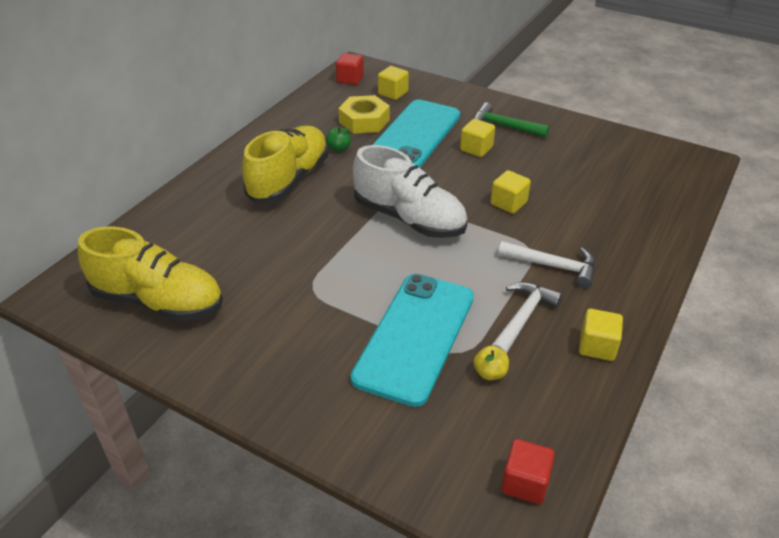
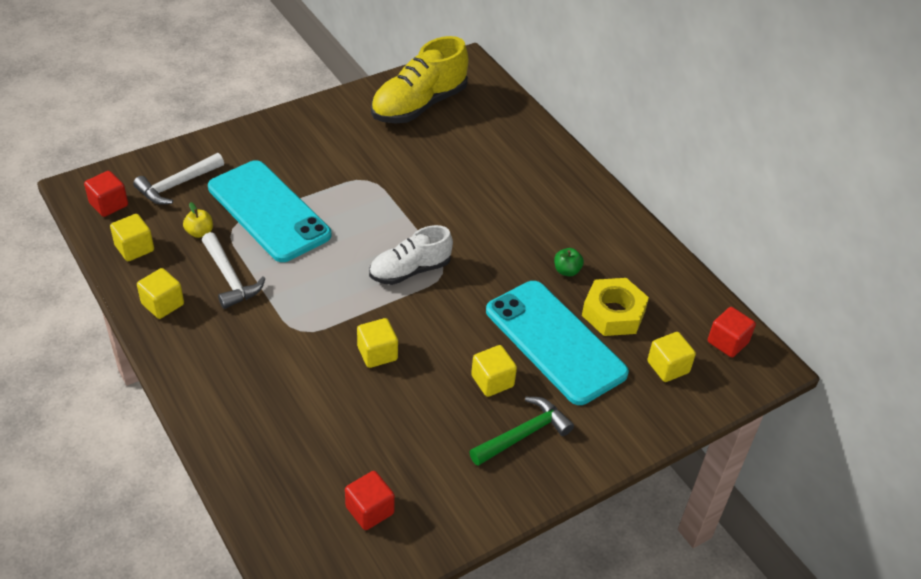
camera: 115 degrees right, 5 degrees up
yellow shoe [242,126,328,203] -> none
white shoe [353,145,468,238] -> white shoe [369,225,453,285], size x0.65
white hammer [498,241,595,288] -> white hammer moved to [133,153,224,205]
none -> yellow cube [110,214,154,261]
none -> red cube [345,471,395,530]

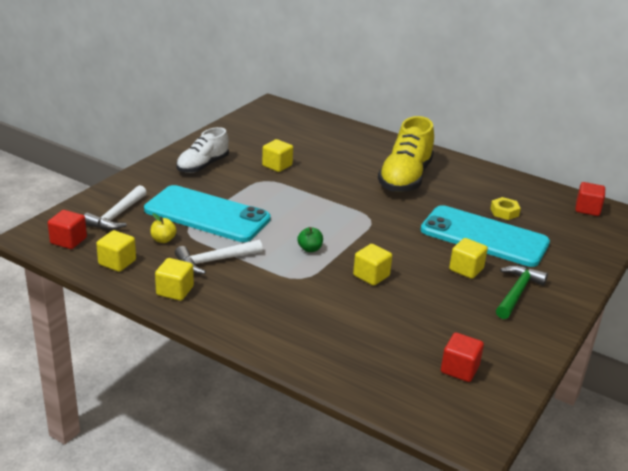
camera: 25 degrees left, 15 degrees down
white hammer [202,232,266,309] -> white hammer turned 120 degrees clockwise [175,240,263,274]
white shoe [369,225,453,285] -> white shoe moved to [176,127,229,173]
yellow shoe [371,36,468,123] -> yellow shoe moved to [378,116,434,192]
green apple [554,248,584,276] -> green apple moved to [297,227,323,252]
yellow nut [582,278,649,336] -> yellow nut [490,197,521,220], size x0.58
yellow cube [647,332,696,382] -> yellow cube moved to [262,139,293,172]

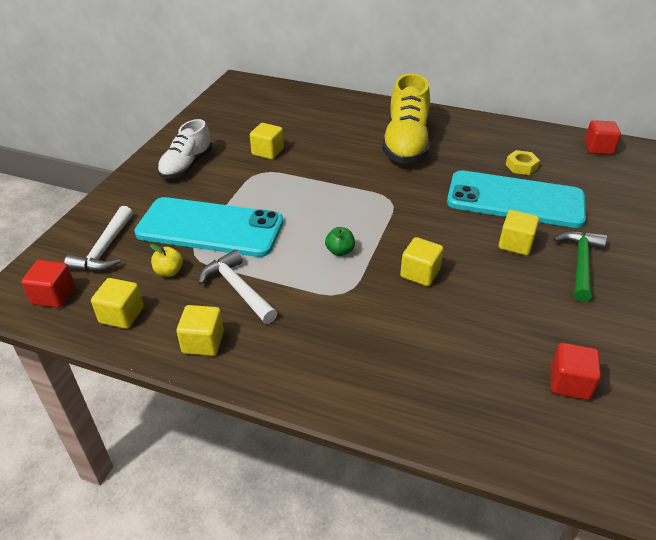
camera: 10 degrees left, 10 degrees up
white hammer [175,240,263,274] -> white hammer turned 90 degrees clockwise [198,250,277,324]

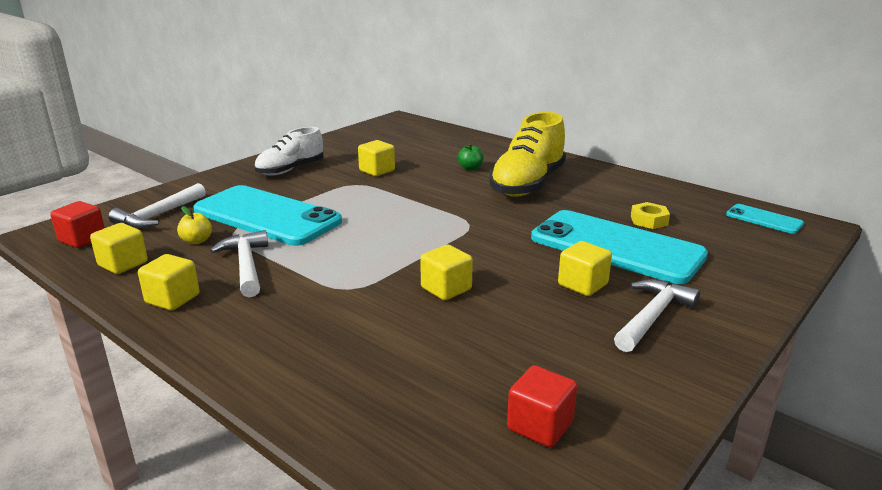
camera: 20 degrees right, 15 degrees down
green apple [325,227,355,256] -> green apple moved to [458,143,484,171]
green hammer [554,231,607,302] -> white hammer [614,279,700,352]
red cube [584,120,621,155] -> turquoise phone [726,204,804,234]

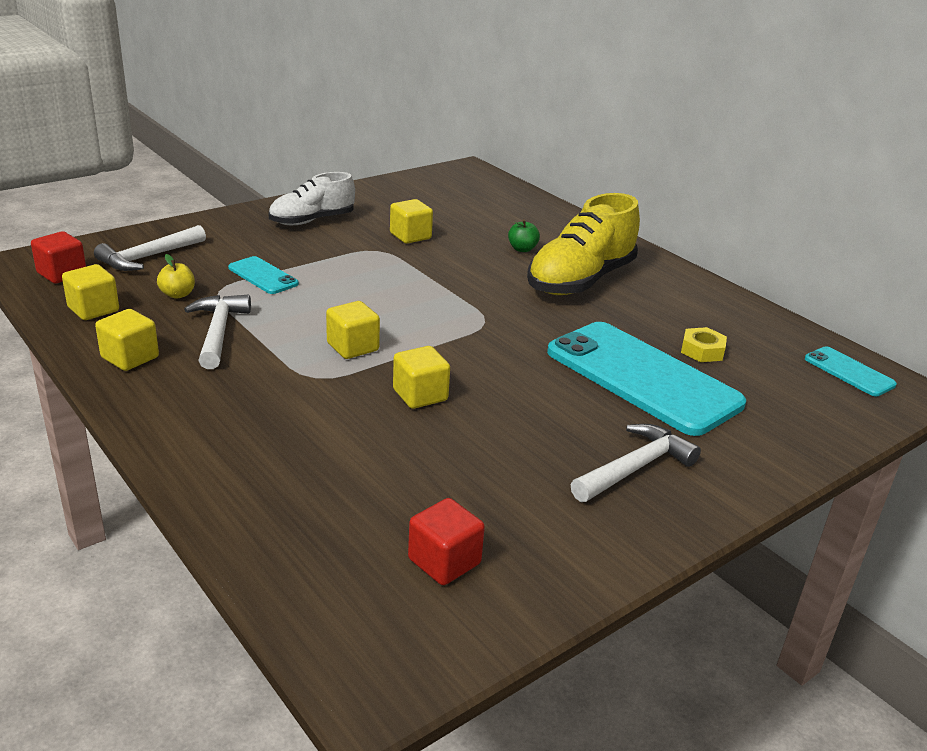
camera: 10 degrees right, 5 degrees up
turquoise phone [193,185,342,246] -> turquoise phone [228,256,299,294], size x0.45
yellow cube [558,241,612,296] -> yellow cube moved to [326,301,380,359]

